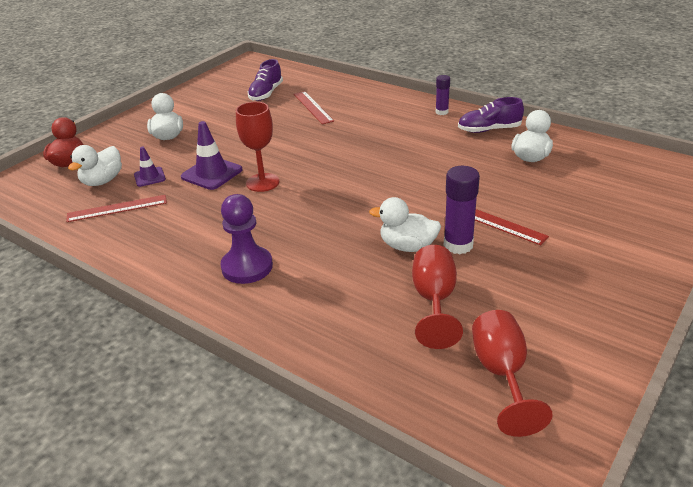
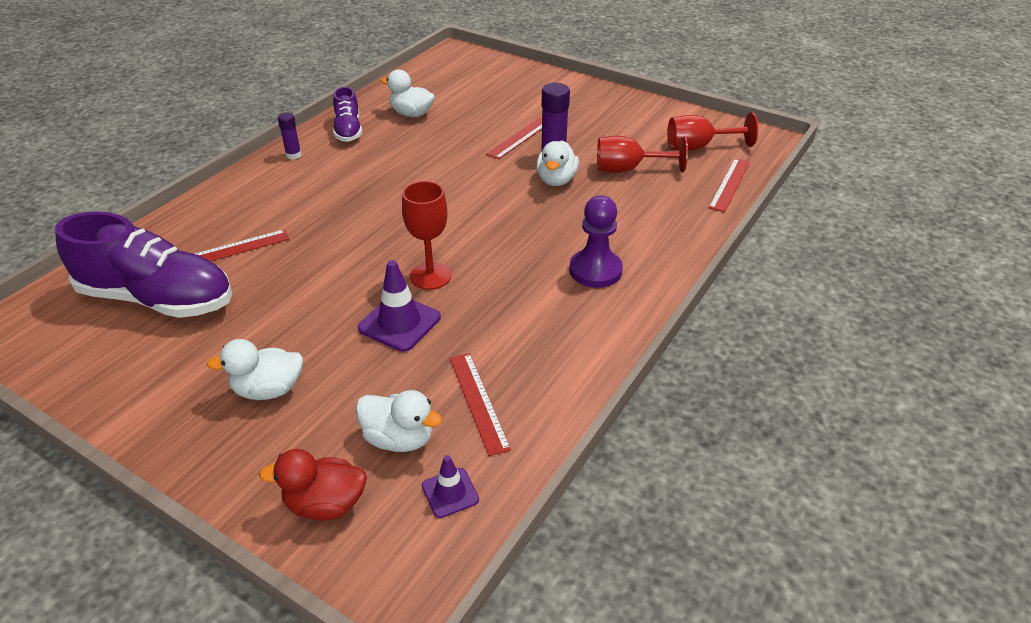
camera: 95 degrees left, 5 degrees up
purple traffic cone [134,147,166,187] -> purple traffic cone moved to [422,455,479,518]
purple shoe [248,59,283,101] -> purple shoe [55,212,232,318], size x1.91
none -> red ruler [708,158,750,212]

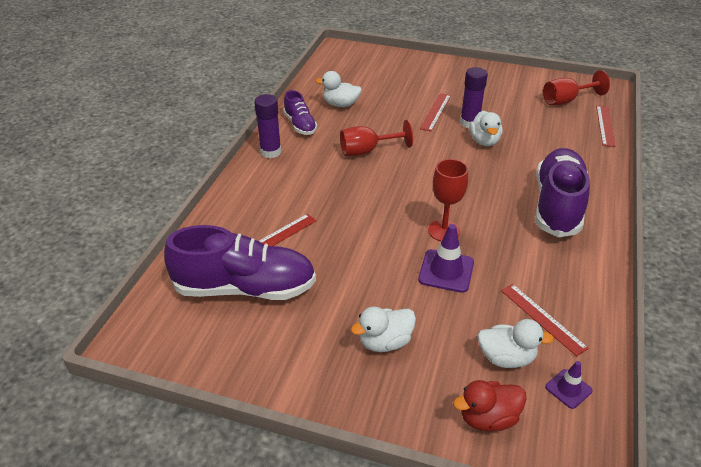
camera: 15 degrees left, 0 degrees up
purple glue stick [278,112,302,159] -> purple glue stick [254,94,281,158], size x1.68
purple pawn [569,195,623,288] -> purple shoe [535,148,590,237]
red goblet [597,136,688,172] -> red goblet moved to [340,120,413,156]

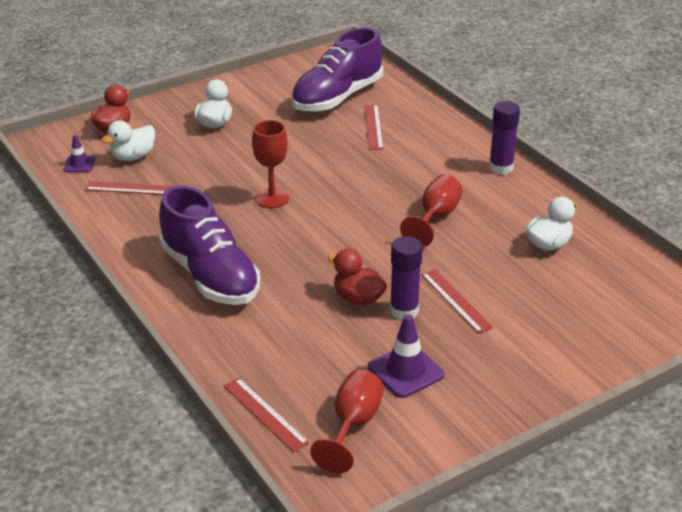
camera: 130 degrees right, 5 degrees down
purple shoe [283,90,317,135] -> none
purple traffic cone [418,224,474,293] -> purple traffic cone moved to [368,314,444,398]
white duck [469,110,502,146] -> red duck [327,249,387,306]

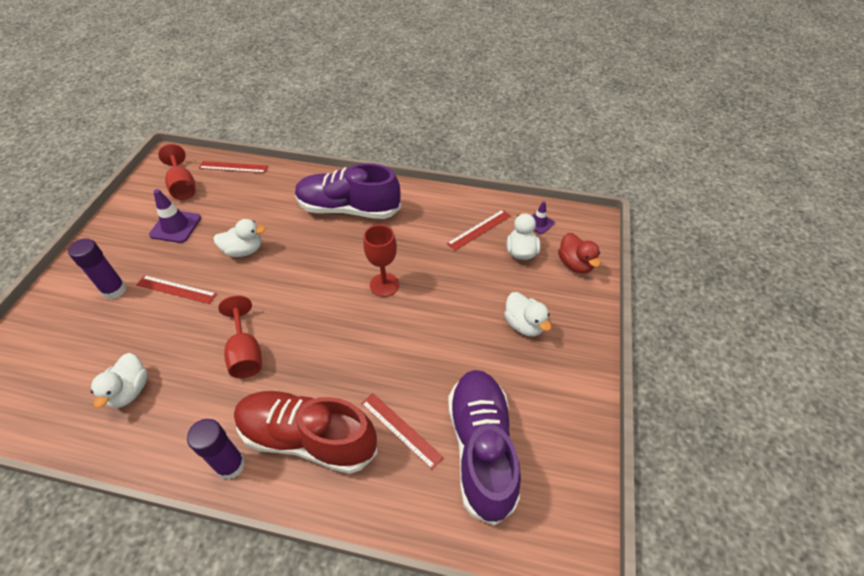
camera: 135 degrees right, 15 degrees up
red duck [327,249,387,306] -> white duck [213,219,266,257]
purple glue stick [390,236,423,319] -> purple glue stick moved to [68,238,127,299]
none -> red shoe [234,391,378,474]

